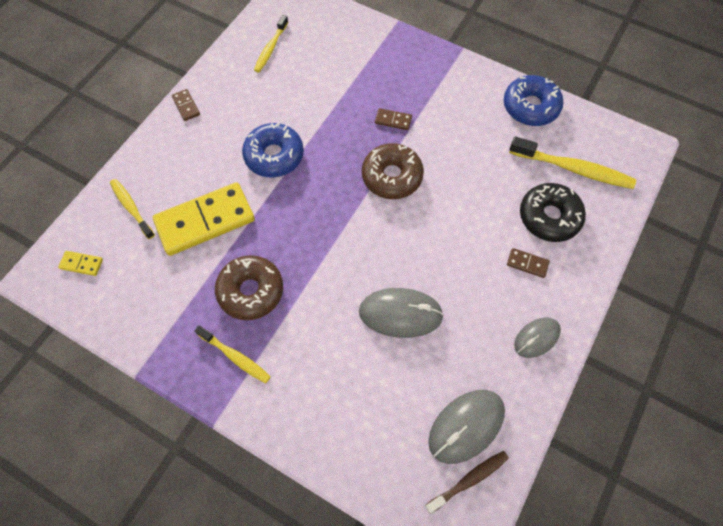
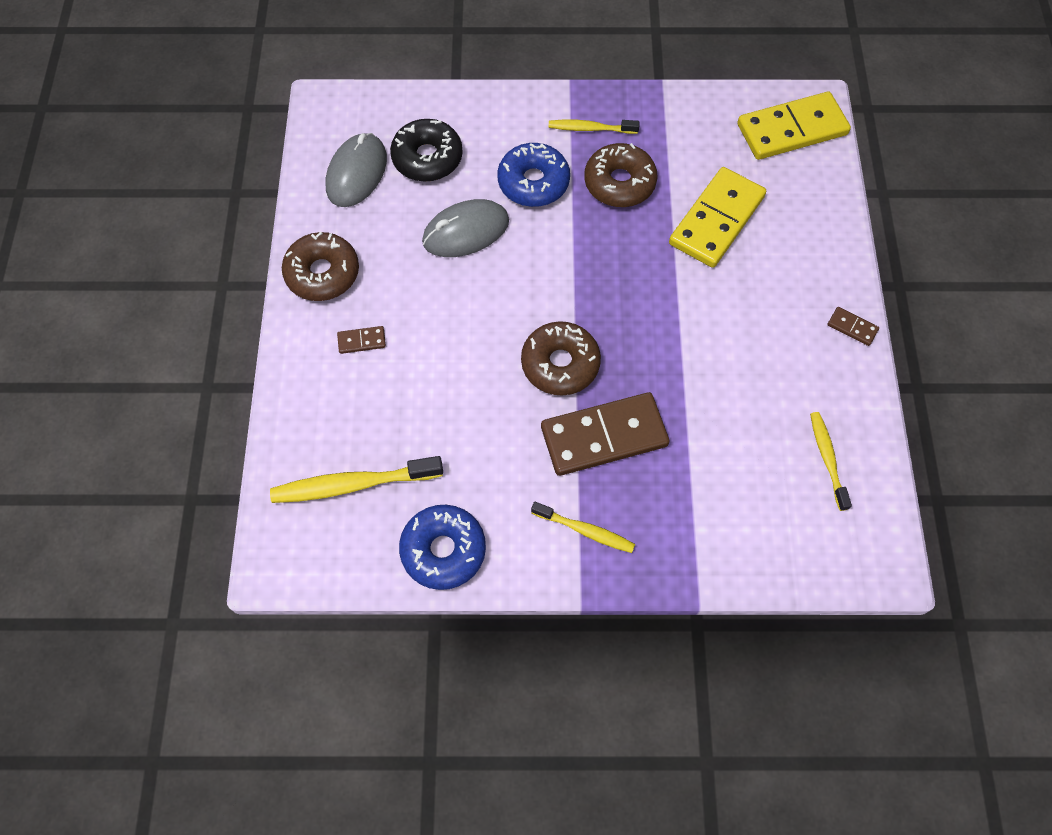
camera: 150 degrees right, 0 degrees up
yellow domino [58,251,103,276] -> yellow domino [737,92,851,160], size x2.42
yellow toothbrush [110,179,155,239] -> yellow toothbrush moved to [531,502,635,553]
blue donut [242,123,304,178] -> blue donut moved to [497,143,570,207]
brown domino [375,108,412,130] -> brown domino [541,392,669,476], size x2.42
brown toothbrush [425,451,509,514] -> none
grey mouse [514,317,561,358] -> brown donut [282,232,359,301]
black donut [520,183,586,242] -> black donut moved to [390,119,463,182]

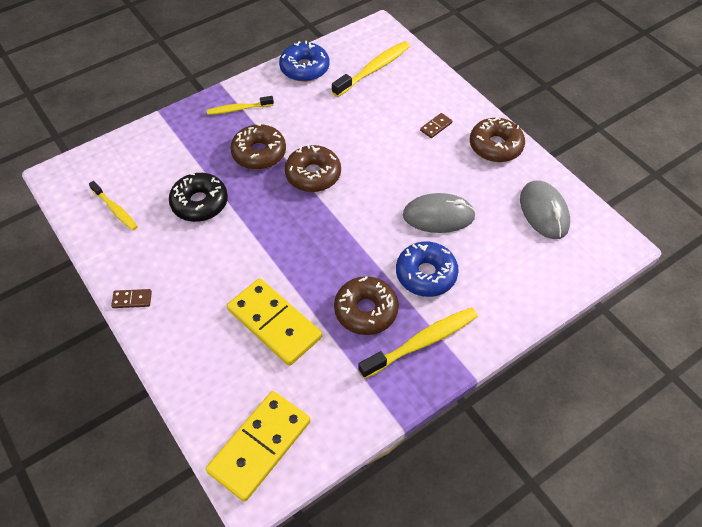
camera: 145 degrees right, 10 degrees down
black donut [390,119,463,182] -> black donut moved to [169,173,228,222]
grey mouse [422,199,509,257] -> grey mouse turned 60 degrees clockwise [403,193,476,233]
brown domino [541,392,669,476] -> brown donut [230,123,286,170]
yellow toothbrush [549,120,640,134] -> yellow toothbrush [358,307,478,379], size x1.61
yellow domino [669,167,766,268] -> yellow domino turned 45 degrees counterclockwise [227,278,322,366]

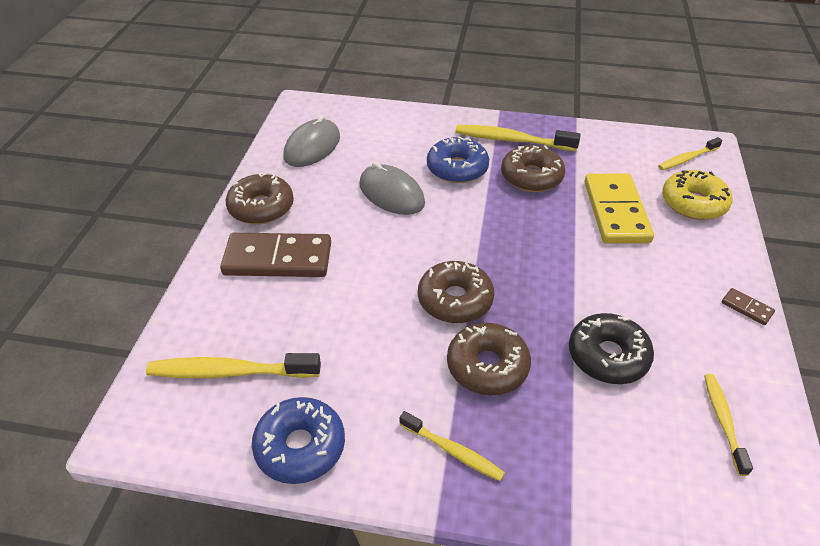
camera: 135 degrees left, 10 degrees down
yellow domino [206,391,310,502] -> yellow toothbrush [658,137,722,170]
brown domino [420,113,452,138] -> brown domino [220,233,331,277], size x2.42
none -> yellow donut [662,170,732,220]

